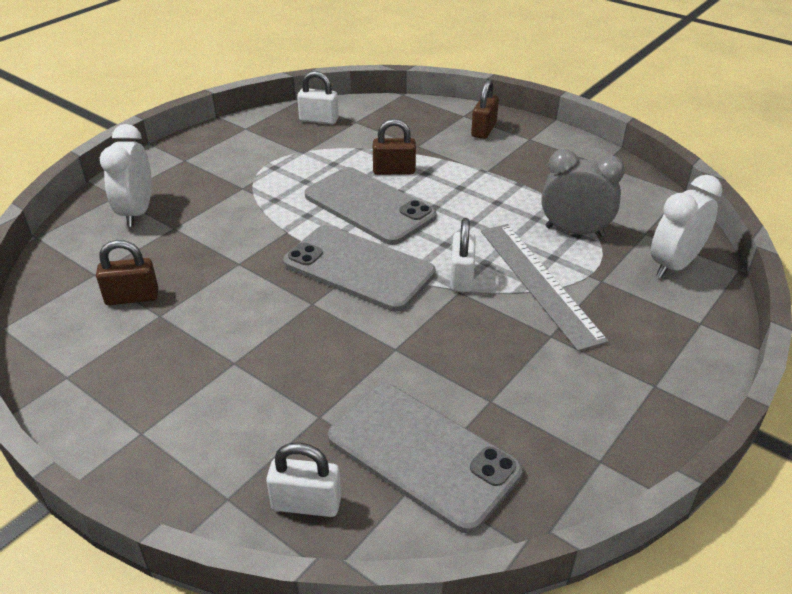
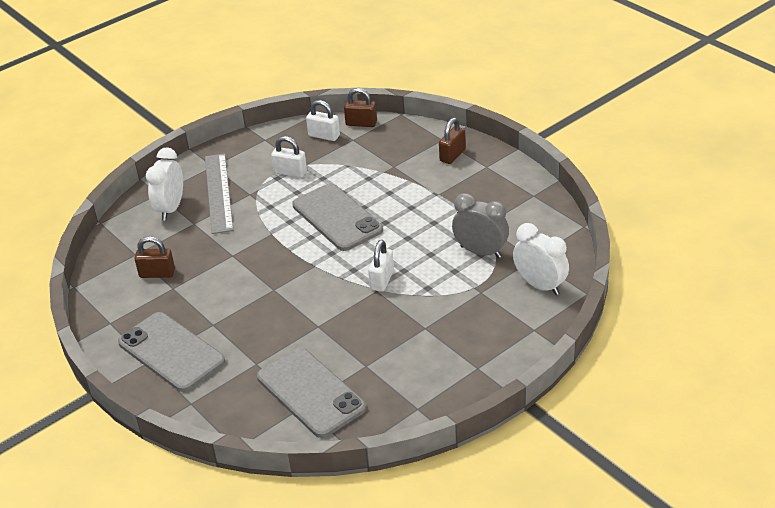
camera: 15 degrees right, 0 degrees up
white padlock [266,442,341,517] -> white padlock moved to [271,136,307,178]
grey phone [283,225,436,312] -> grey phone moved to [118,312,225,392]
brown padlock [373,119,416,175] -> brown padlock moved to [344,88,377,127]
grey ruler [481,224,609,351] -> grey ruler moved to [205,153,234,234]
white clock [651,175,722,278] -> white clock turned 75 degrees clockwise [513,223,569,295]

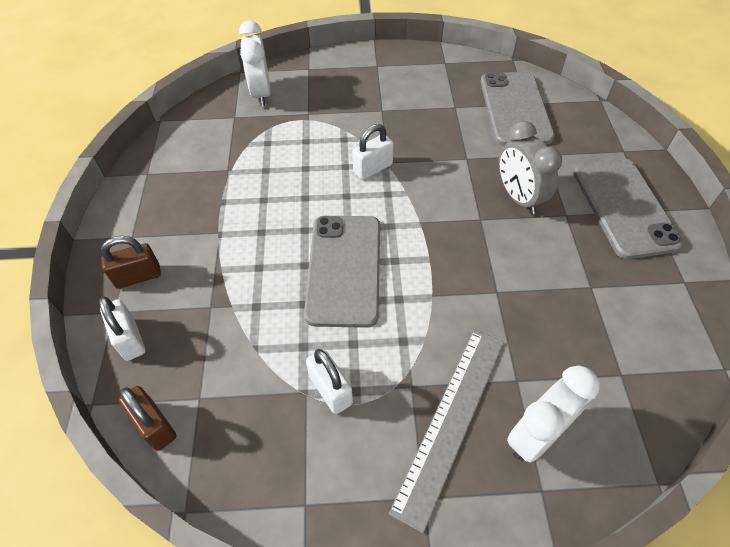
camera: 145 degrees left, 15 degrees up
brown padlock [134,236,175,278] -> none
white padlock [306,100,340,141] -> white padlock moved to [99,296,145,361]
grey clock [452,193,509,258] -> grey clock moved to [499,121,562,215]

